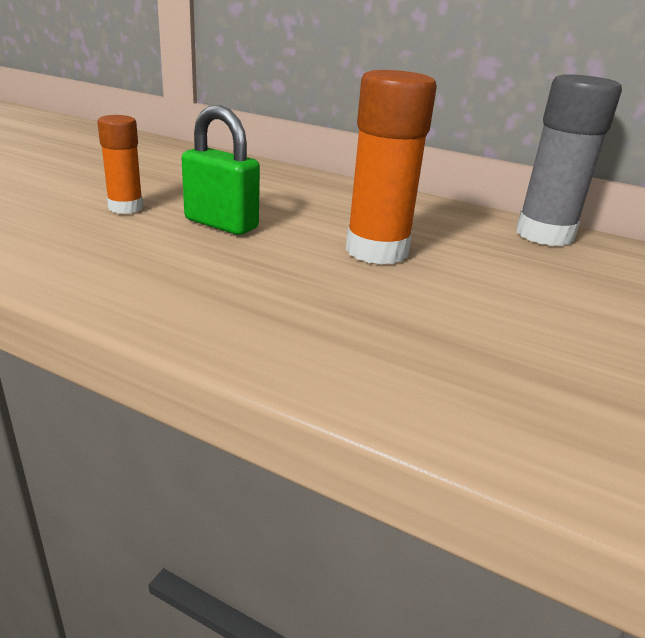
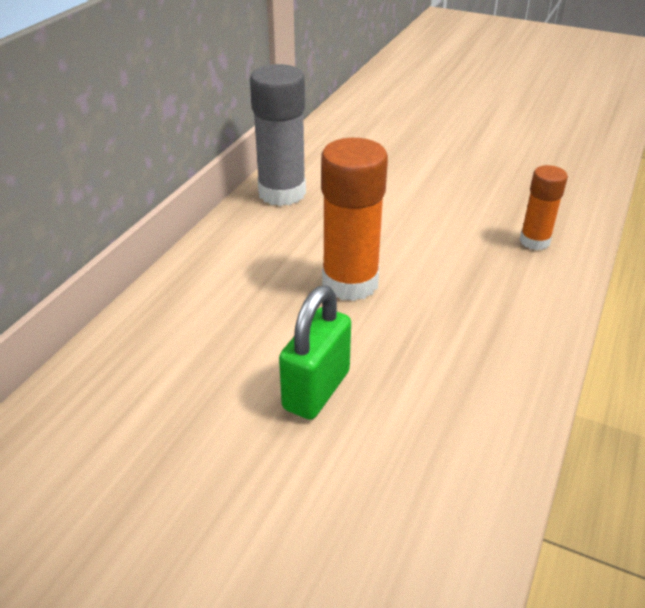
camera: 90 degrees left, 10 degrees up
orange glue stick [97,115,143,214] -> orange glue stick moved to [520,165,568,250]

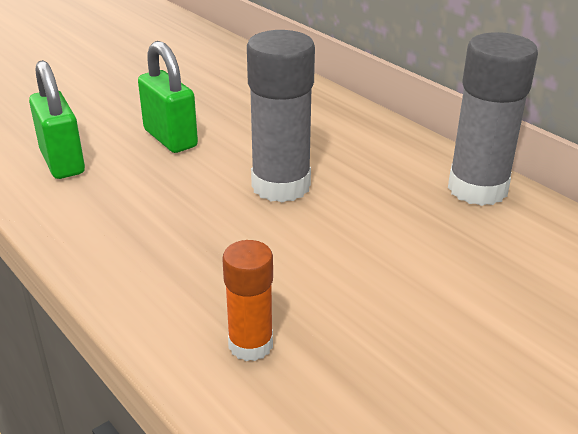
camera: 115 degrees right, 5 degrees down
orange glue stick [321,138,388,301] -> grey glue stick [247,30,315,202]
none -> green padlock [29,60,85,179]

